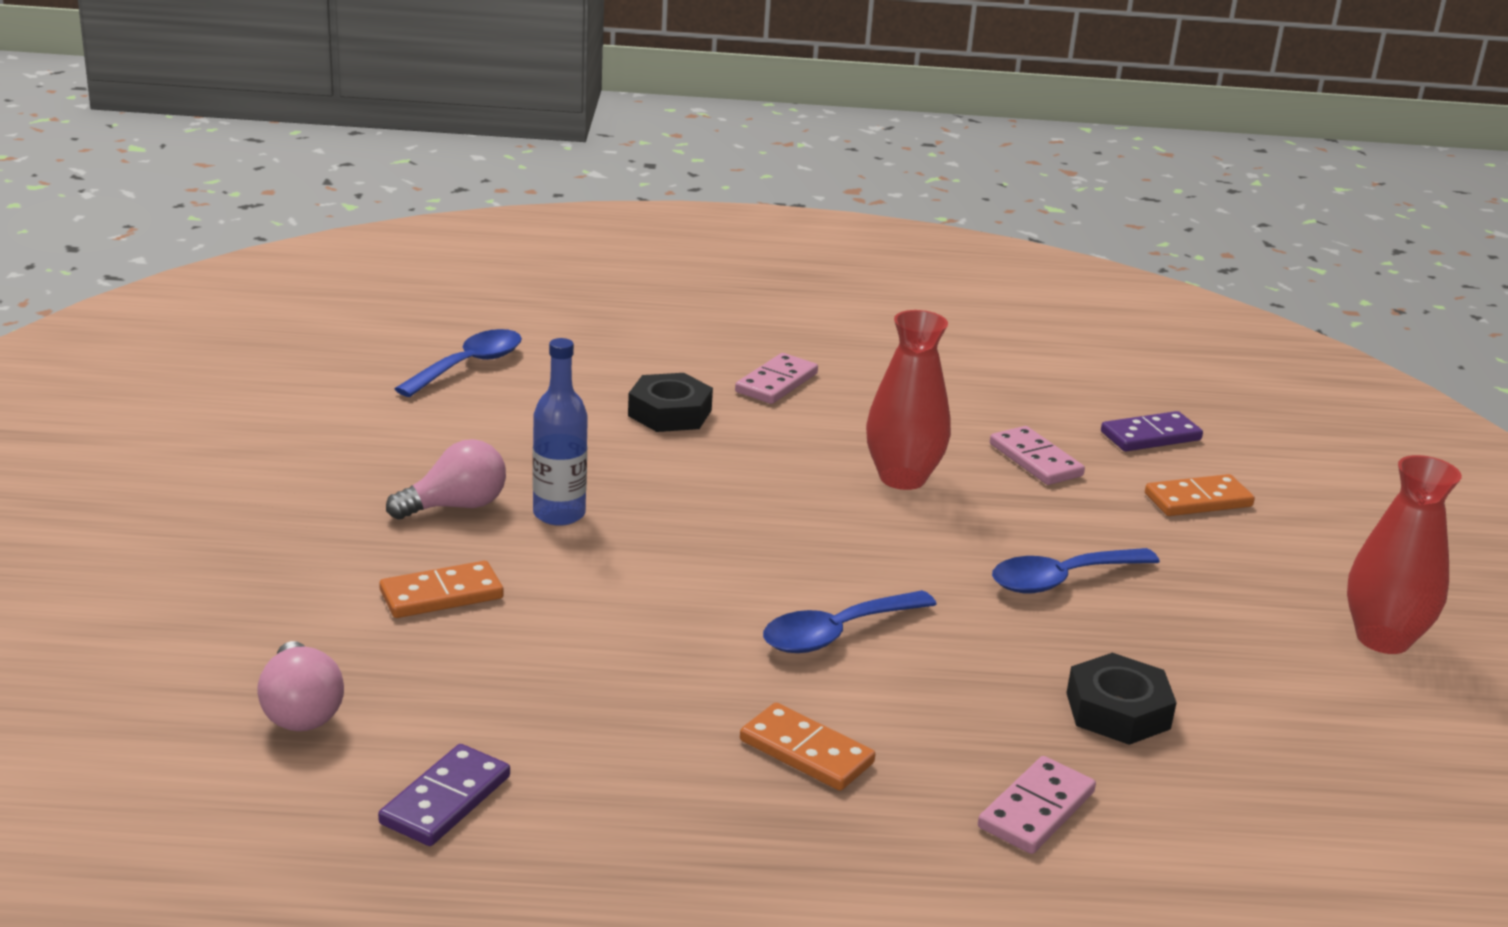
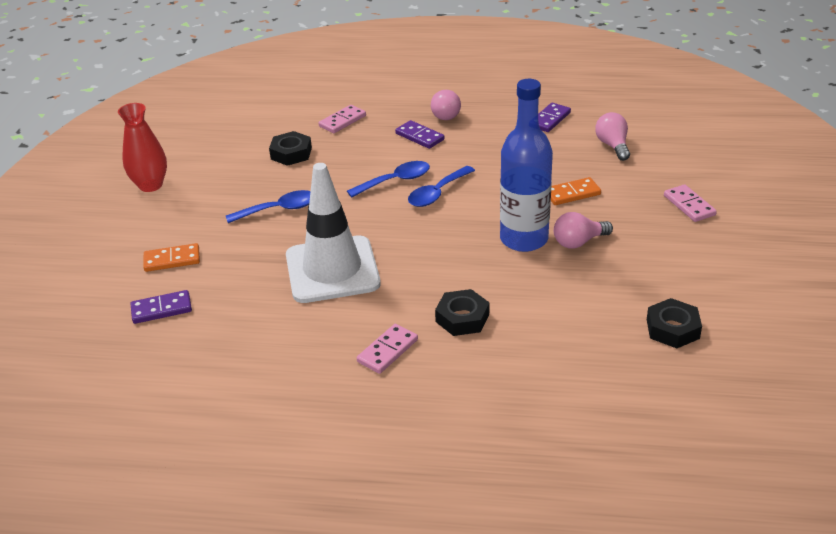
camera: 170 degrees left, 10 degrees up
blue spoon [395,329,522,397] -> blue spoon moved to [408,166,475,207]
blue bottle [533,338,588,526] -> blue bottle [500,79,553,252], size x1.76
orange domino [740,703,875,791] -> purple domino [395,120,445,149]
red vase [866,310,951,490] -> white traffic cone [286,163,381,303]
pink domino [990,426,1085,485] -> pink domino moved to [664,184,717,222]
none -> pink light bulb [431,90,461,120]
none -> black nut [647,298,702,348]

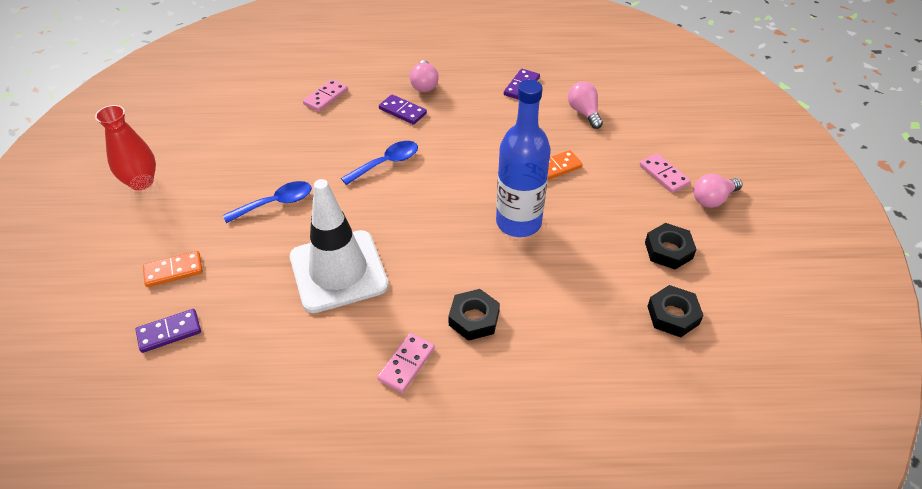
camera: 10 degrees left, 10 degrees up
black nut [269,131,312,166] -> black nut moved to [645,223,697,270]
blue spoon [408,166,475,207] -> none
pink light bulb [554,212,613,248] -> pink light bulb moved to [693,174,742,208]

